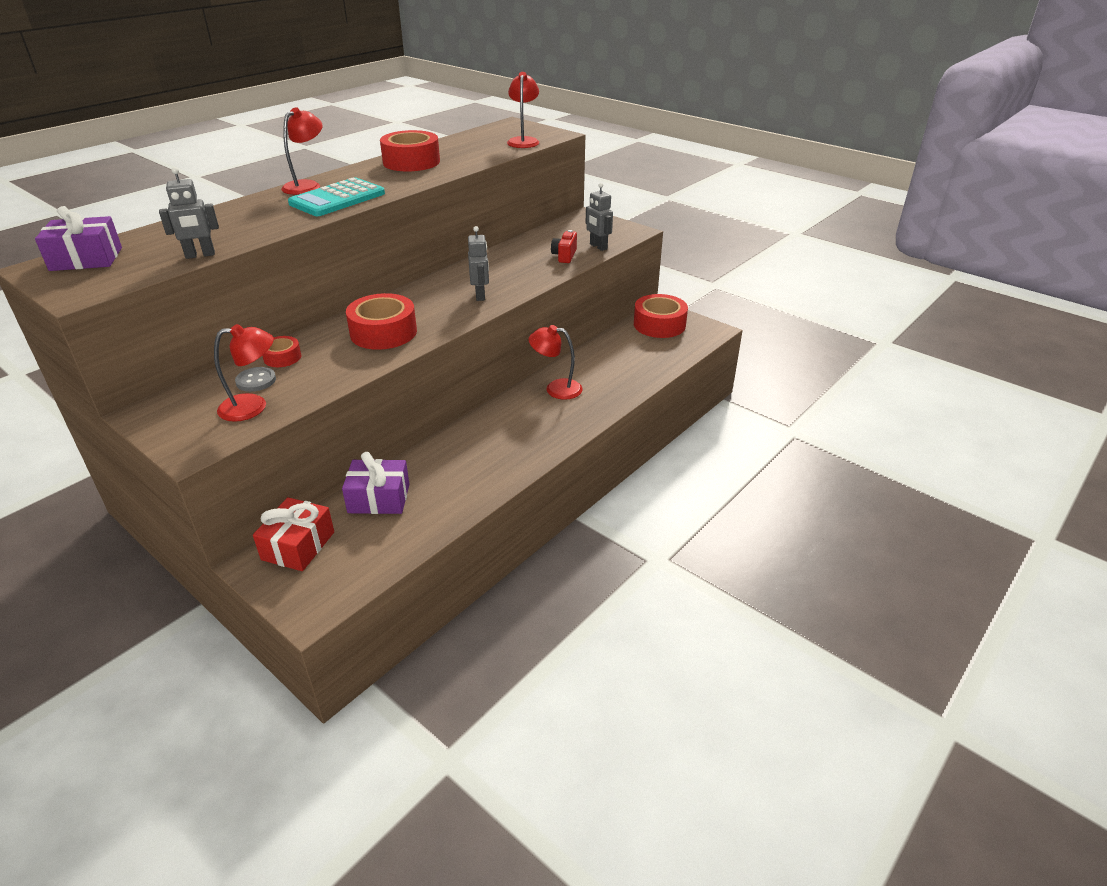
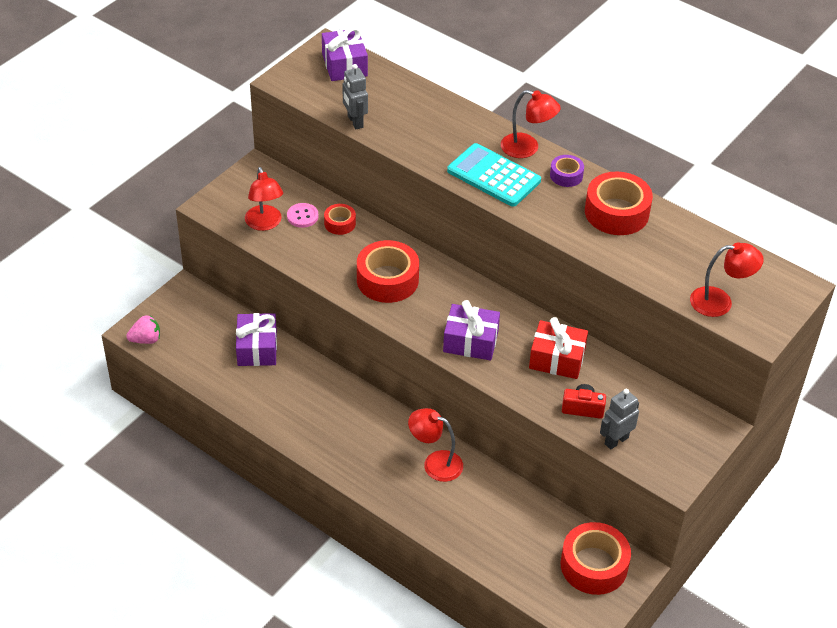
camera: 85 degrees right, 10 degrees up
grey button [235,367,276,392] -> pink button [287,203,319,228]
red gift [253,497,334,571] -> red gift moved to [529,317,588,379]
grey robot [468,226,489,301] -> purple gift [443,300,500,360]
red lamp [528,325,583,400] -> red lamp turned 75 degrees counterclockwise [408,408,463,482]
none -> pink strawberry [126,315,160,344]
none -> purple tape [550,155,584,187]

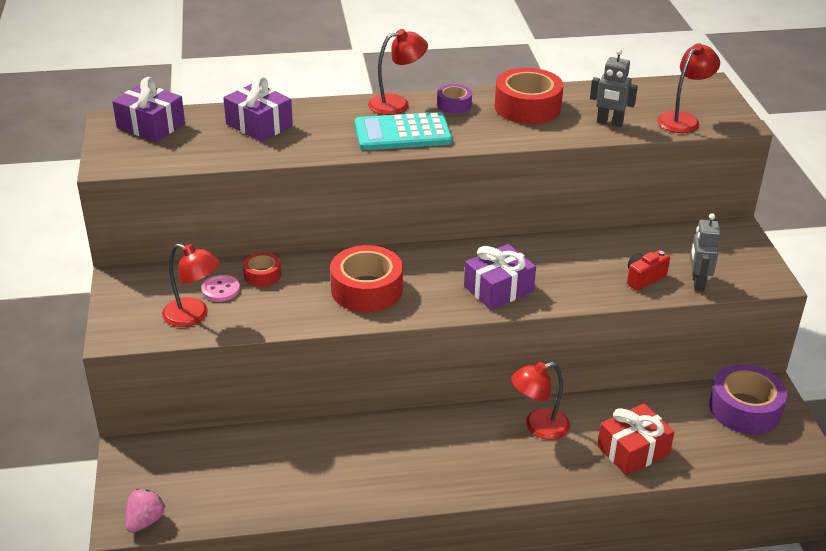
camera: 45 degrees left, 10 degrees down
purple gift [236,313,277,366] -> purple gift moved to [223,76,293,142]
grey robot [342,64,368,129] -> grey robot moved to [590,49,638,127]
red gift [529,317,588,379] -> red gift moved to [597,404,675,476]
red tape [561,522,631,595] -> purple tape [709,364,787,434]

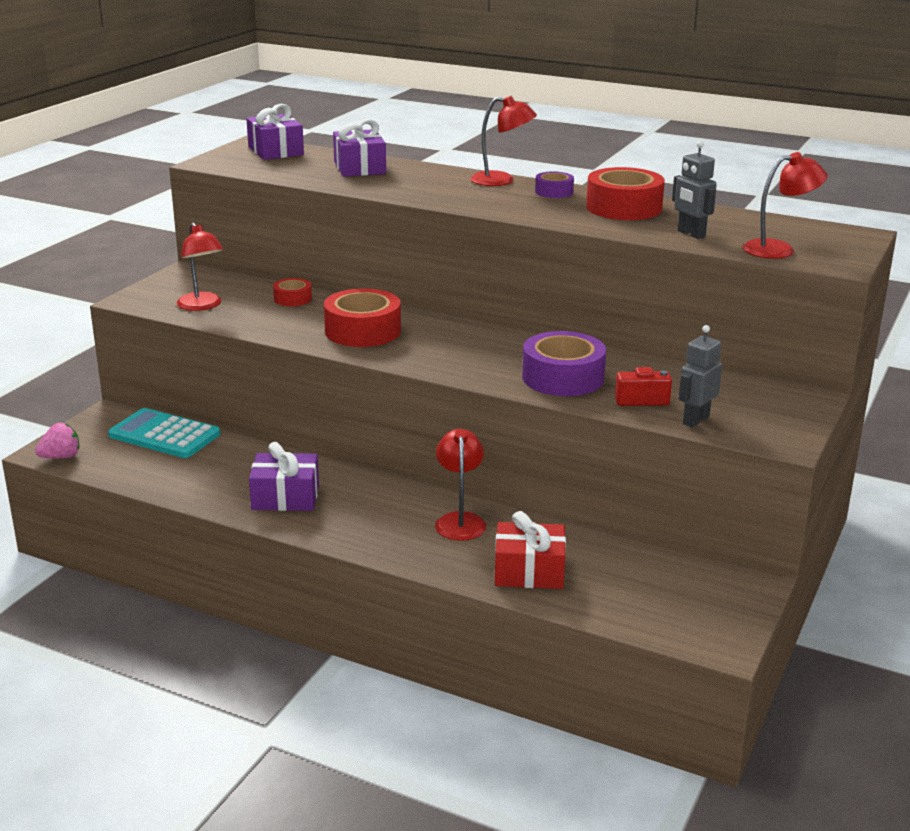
camera: 35 degrees right, 10 degrees down
pink button [201,275,240,302] -> none
turquoise calculator [355,112,452,150] -> turquoise calculator moved to [108,408,220,458]
purple gift [464,244,536,310] -> purple gift moved to [249,442,319,511]
red lamp [511,362,570,440] -> red lamp turned 75 degrees clockwise [435,429,486,541]
purple tape [709,364,787,434] -> purple tape moved to [522,331,606,396]

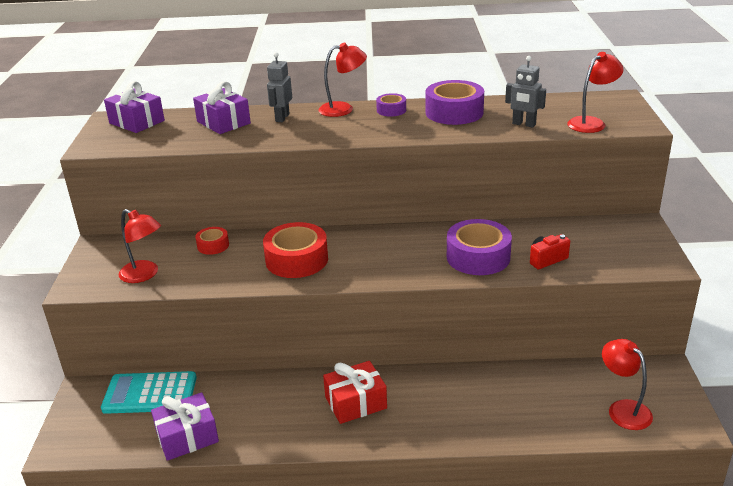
camera: 25 degrees left, 5 degrees up
pink strawberry [35,423,79,459] -> none
purple gift [249,442,319,511] -> purple gift moved to [151,393,219,461]
red lamp [435,429,486,541] -> red lamp moved to [602,339,653,430]
red gift [495,511,566,589] -> red gift moved to [323,361,387,424]
red tape [586,167,665,220] -> purple tape [426,80,484,125]
grey robot [678,325,722,428] -> grey robot moved to [267,52,292,122]

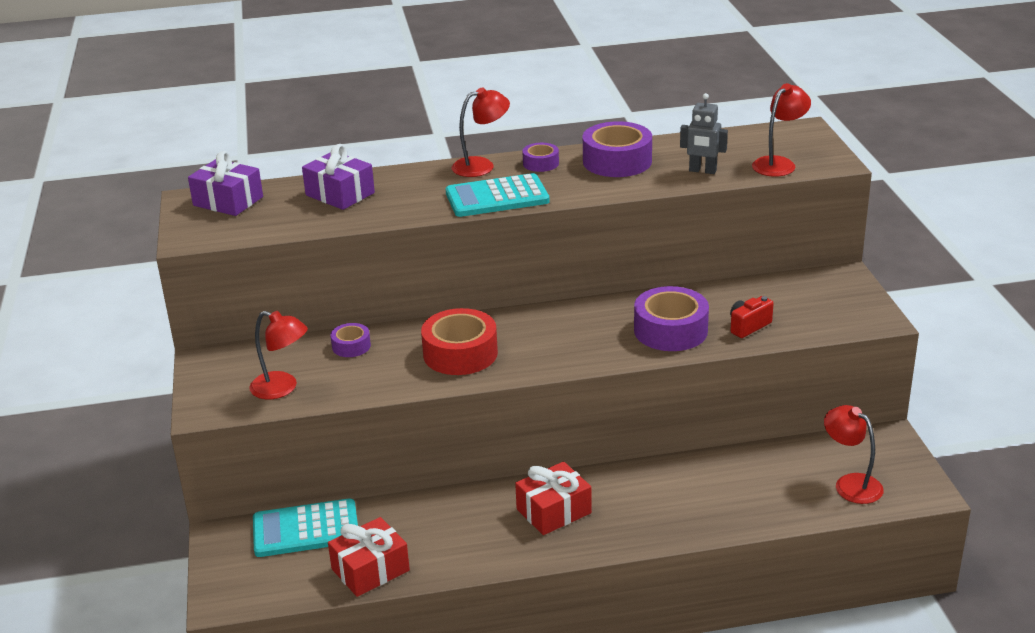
camera: 10 degrees left, 0 degrees up
purple gift [151,393,219,461] -> red gift [328,517,410,597]
red tape [195,227,229,255] -> purple tape [330,323,371,357]
grey robot [267,52,292,122] -> none
none -> turquoise calculator [446,173,550,217]

